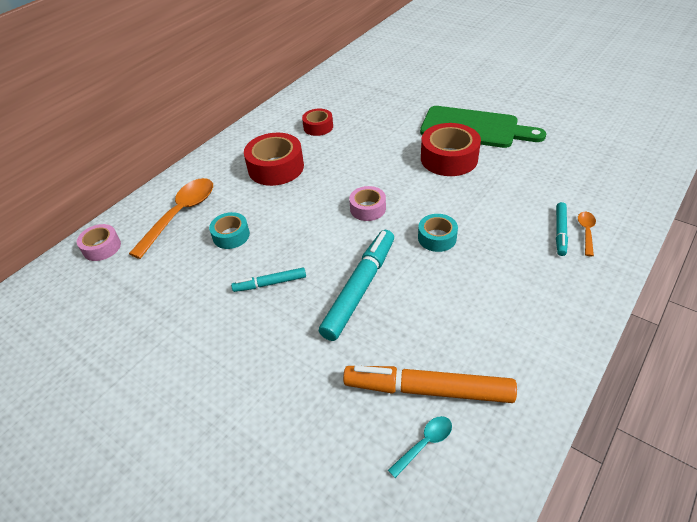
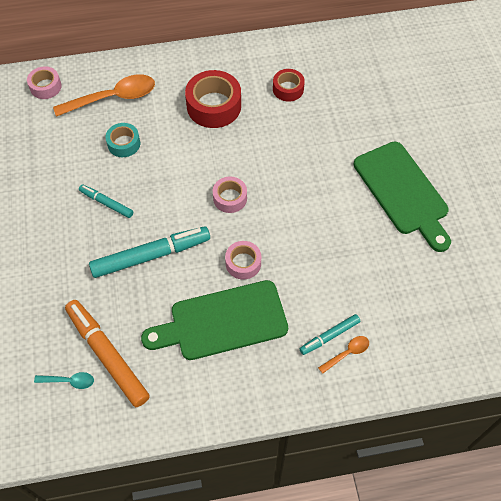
camera: 40 degrees right, 15 degrees up
turquoise tape [418,214,458,252] -> pink tape [225,241,261,280]
red tape [421,123,481,176] -> none
none -> green cutting board [141,280,288,360]

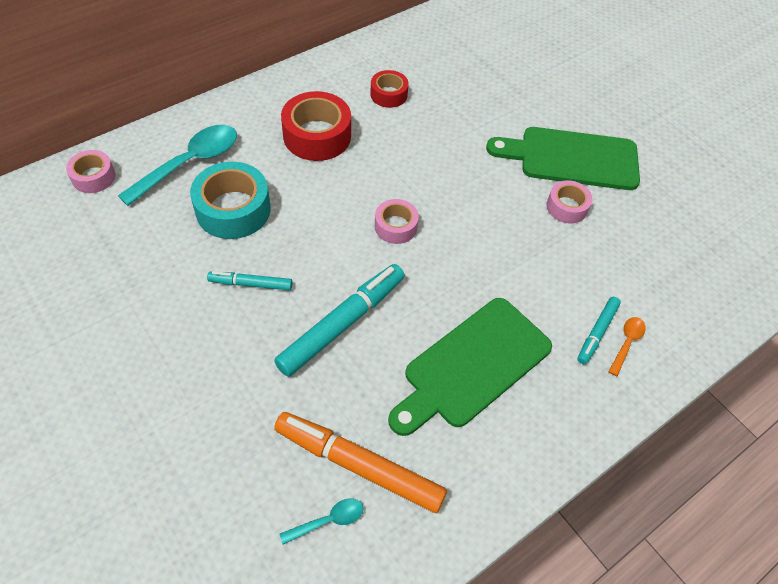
camera: 30 degrees left, 5 degrees down
orange spoon [53,74,155,117] -> turquoise spoon [118,125,237,206]
turquoise tape [106,123,140,157] -> turquoise tape [190,162,271,239], size x1.73
pink tape [225,241,261,280] -> pink tape moved to [546,180,593,223]
green cutting board [354,141,451,252] -> green cutting board turned 150 degrees clockwise [486,127,640,190]

